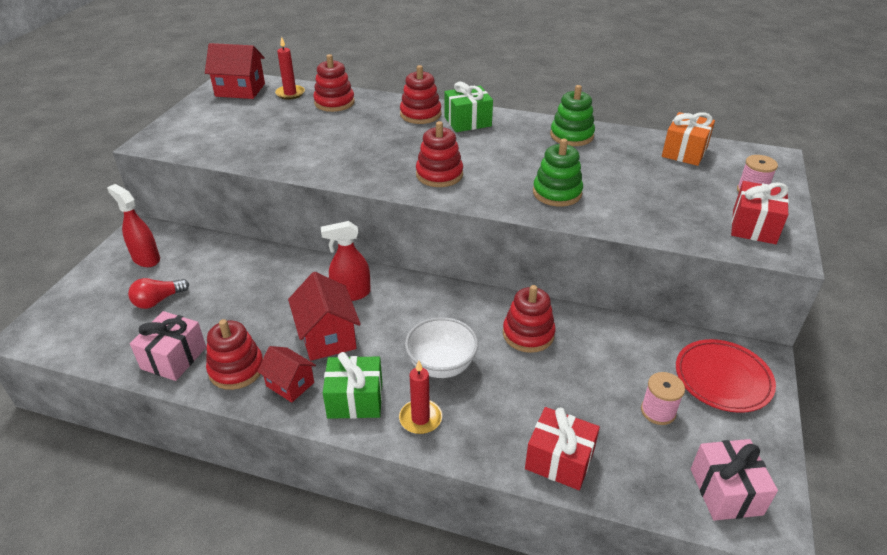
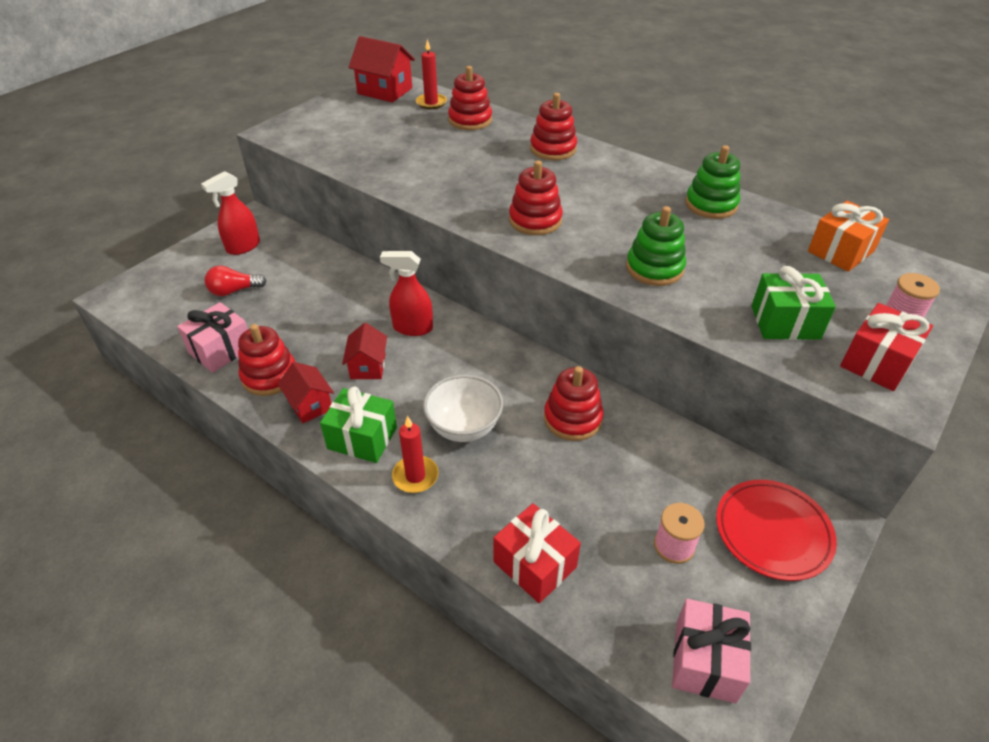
camera: 20 degrees right, 5 degrees up
red spray bottle [107,184,160,267] -> red spray bottle turned 105 degrees counterclockwise [201,171,260,255]
red house [288,272,361,361] -> red house [342,323,387,379], size x0.64
green gift [445,82,493,132] -> green gift moved to [752,266,836,340]

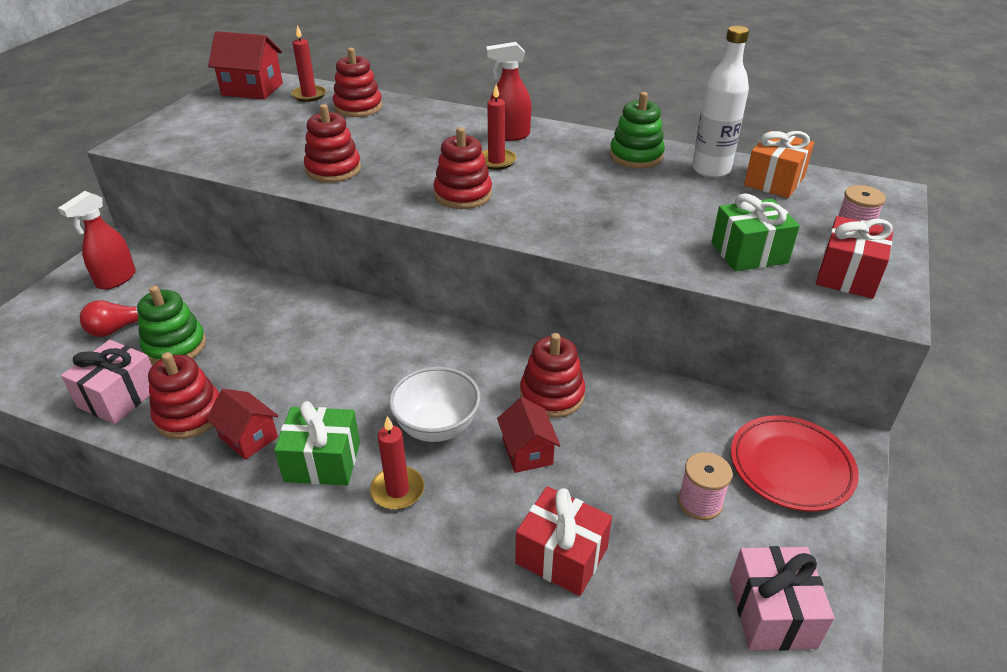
camera: 15 degrees left, 5 degrees down
red house [342,323,387,379] -> red house moved to [497,397,561,473]
red spray bottle [380,251,433,336] -> red spray bottle moved to [486,42,531,141]
red stacking toy [530,93,577,160] -> red stacking toy moved to [304,104,361,183]
green stacking toy [626,206,686,286] -> green stacking toy moved to [137,286,206,364]
none -> red candle [482,85,517,170]
none -> white bottle [692,26,749,178]

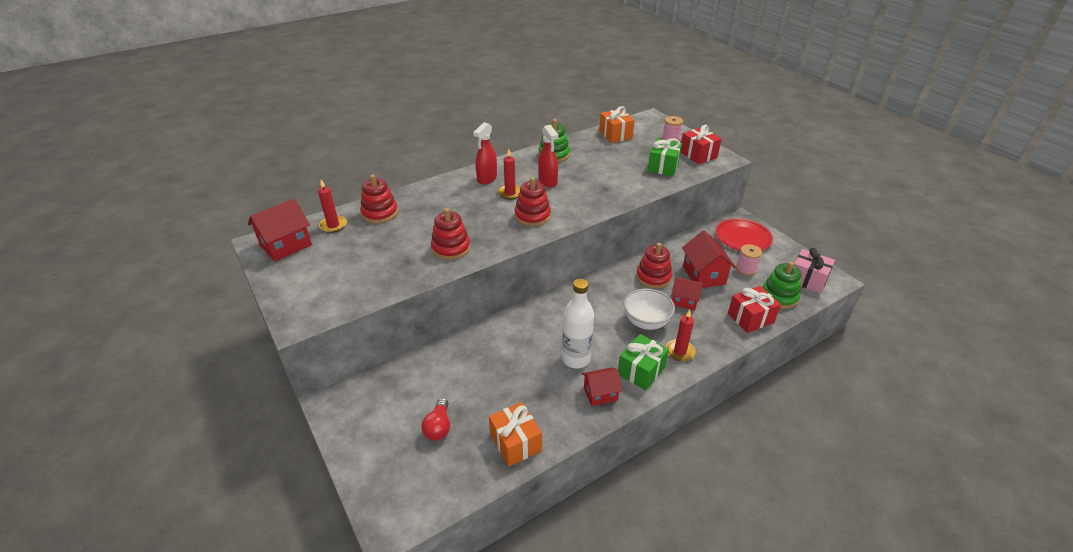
camera: 55 degrees left, 0 degrees up
red spray bottle [58,191,136,290] -> red spray bottle moved to [538,125,559,187]
pink gift [61,340,152,424] -> orange gift [489,402,542,466]
green stacking toy [137,286,206,364] -> green stacking toy moved to [762,261,801,309]
red stacking toy [148,352,219,439] -> none
white bottle [692,26,749,178] -> white bottle moved to [562,279,594,368]
none -> red house [682,231,736,288]

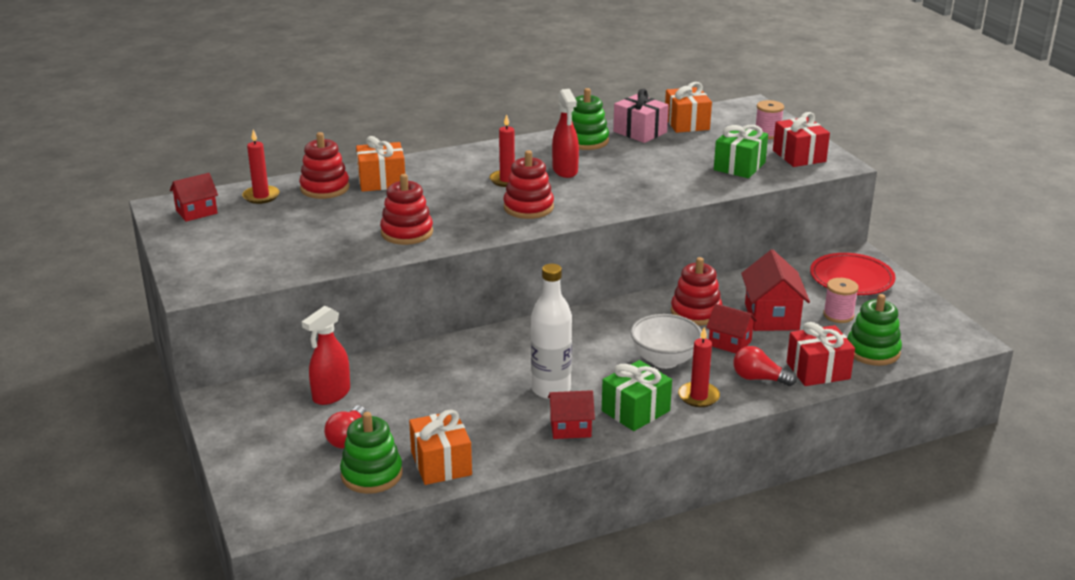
camera: 10 degrees right, 10 degrees down
red house [248,199,312,261] -> red house [170,173,218,222], size x0.64
red spray bottle [473,122,497,185] -> red spray bottle moved to [302,306,350,405]
pink gift [794,248,835,293] -> pink gift moved to [613,89,669,143]
none -> green stacking toy [340,412,403,494]
none -> orange gift [356,136,405,192]
none -> red light bulb [733,346,797,386]

